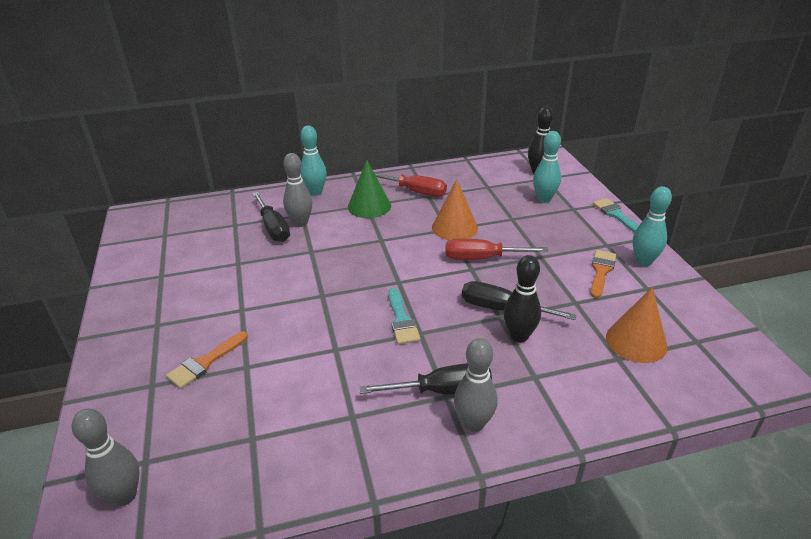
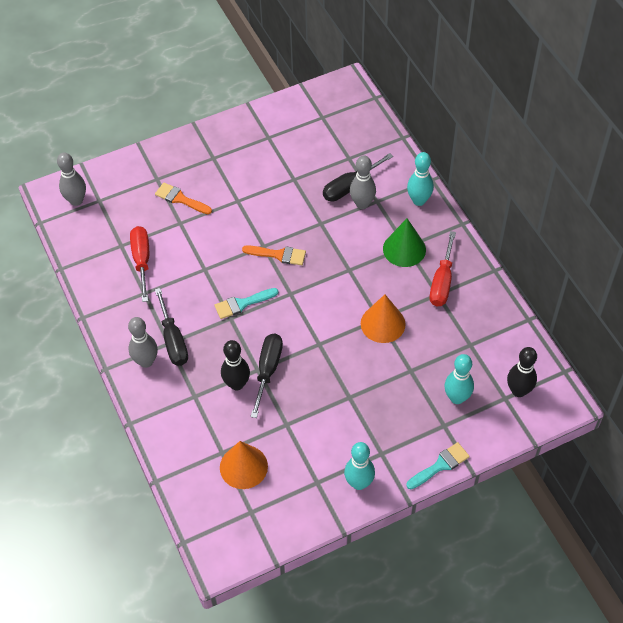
camera: 80 degrees right, 20 degrees up
red screwdriver [446,239,549,260] -> red screwdriver moved to [130,226,149,302]
orange brush [590,250,616,298] -> orange brush moved to [242,245,306,265]

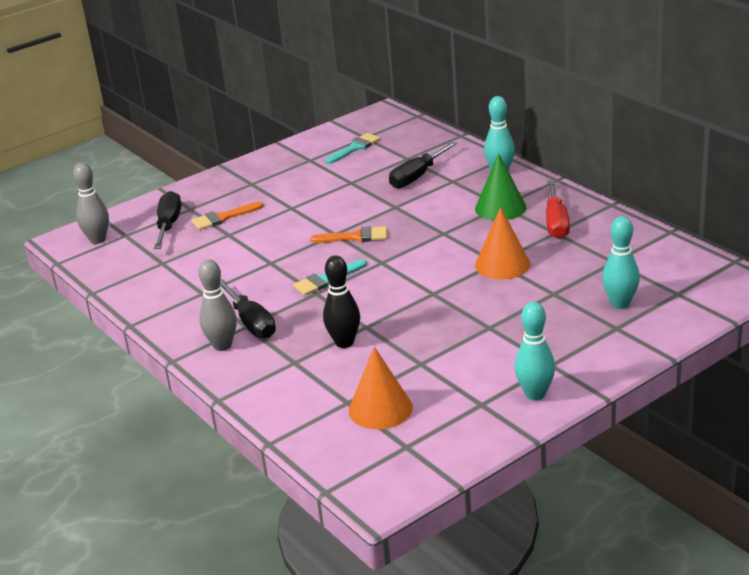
camera: 10 degrees left, 25 degrees down
red screwdriver [130,226,149,302] -> none
orange brush [155,183,212,214] -> orange brush turned 45 degrees counterclockwise [191,202,263,230]
black screwdriver [251,334,283,418] -> black screwdriver moved to [154,191,181,249]
grey bowling pin [350,156,376,209] -> none
turquoise brush [406,442,470,489] -> turquoise brush moved to [325,133,380,164]
black bowling pin [507,347,537,397] -> none

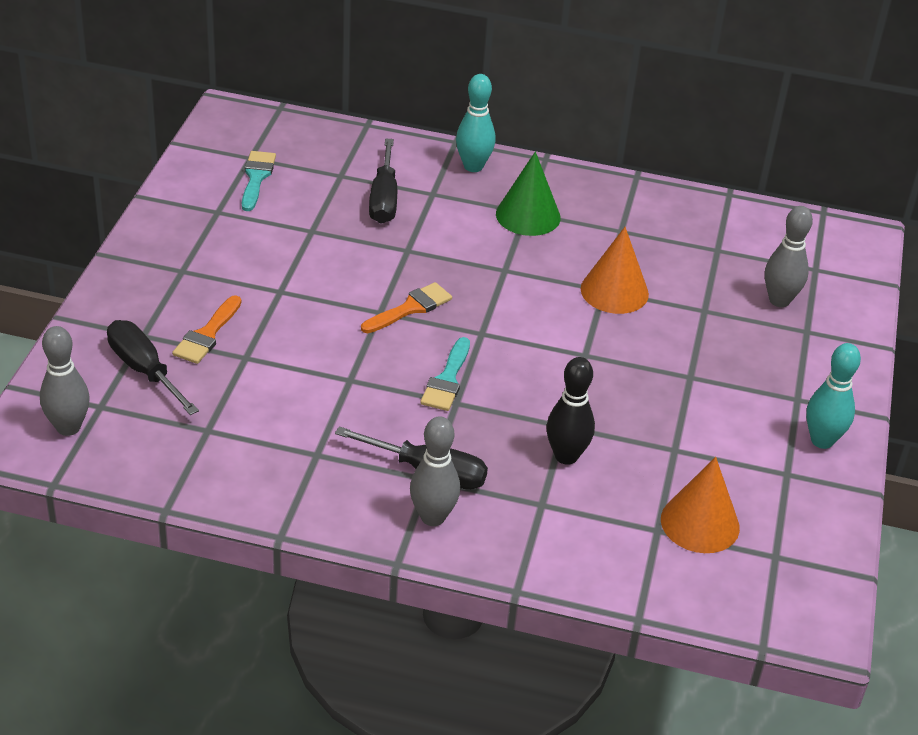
camera: 45 degrees left, 10 degrees up
red screwdriver [546,180,570,239] -> none
turquoise bowling pin [602,216,640,309] -> grey bowling pin [765,206,813,307]

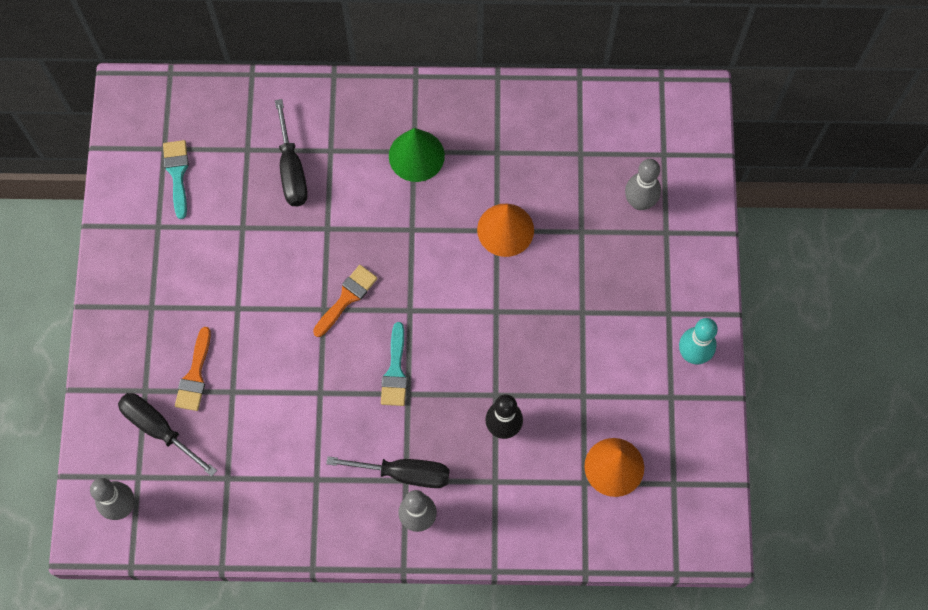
camera: 10 degrees left, 30 degrees up
turquoise bowling pin [456,74,495,172] -> none

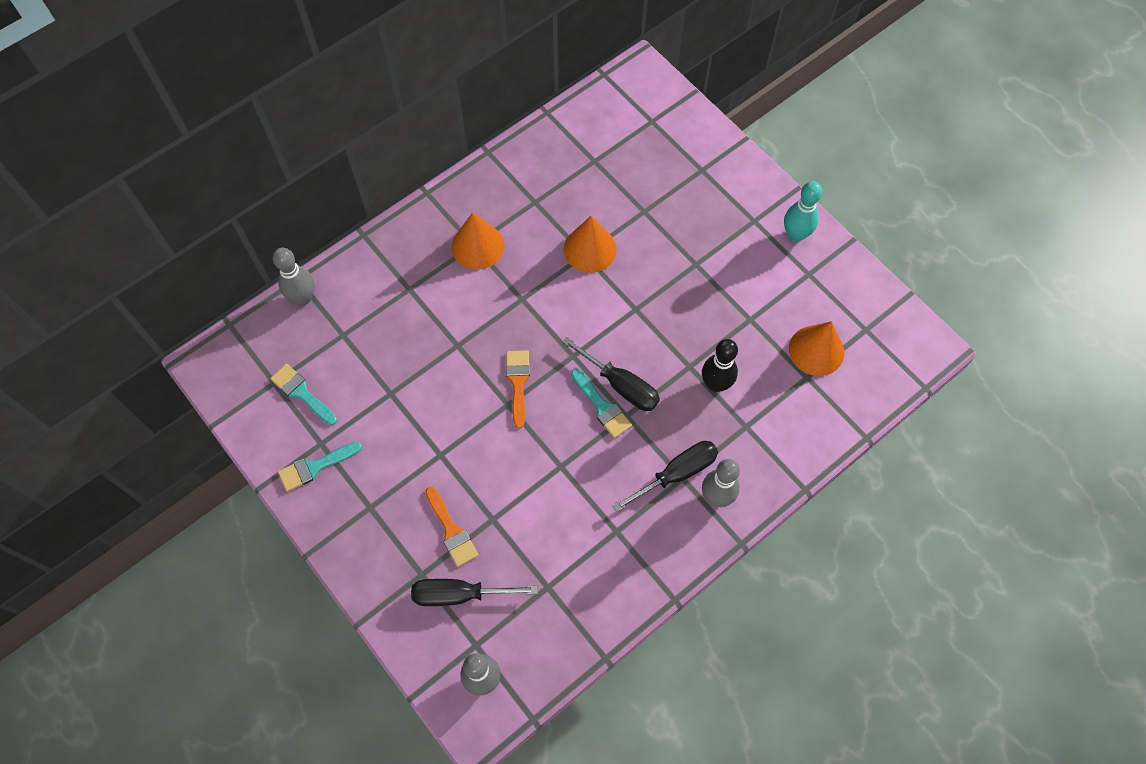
camera: 40 degrees left, 5 degrees down
black screwdriver [275,99,308,206] -> black screwdriver moved to [562,337,660,411]
green cone [389,128,445,182] -> orange cone [452,212,505,270]
grey bowling pin [625,159,661,210] -> grey bowling pin moved to [273,248,315,305]
none -> turquoise brush [278,442,362,492]

